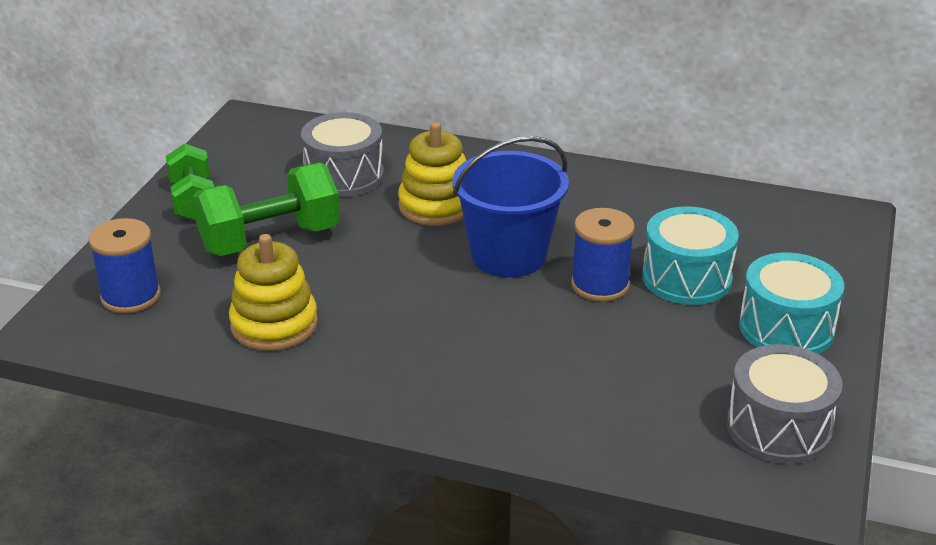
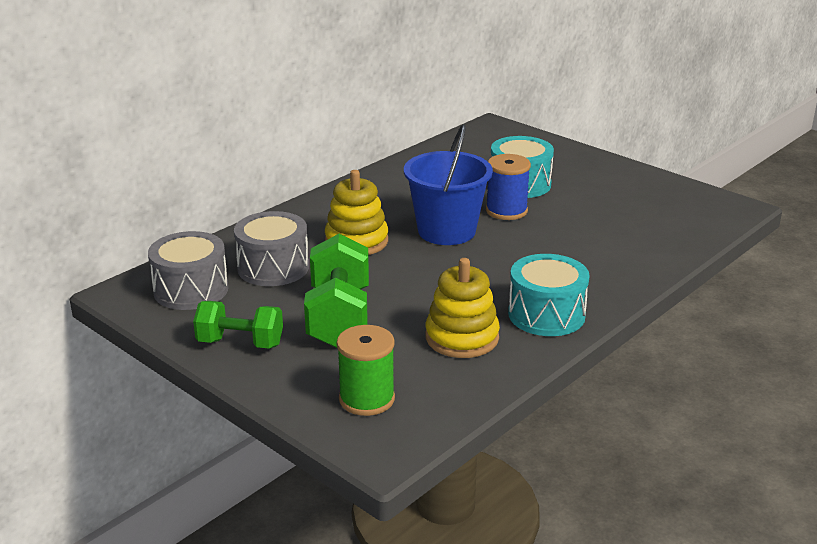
camera: 65 degrees left, 5 degrees down
blue spool [89,218,161,314] -> green spool [337,325,395,416]
grey drum [727,344,843,464] -> grey drum moved to [148,231,228,310]
turquoise drum [739,253,844,354] -> turquoise drum moved to [508,254,590,336]

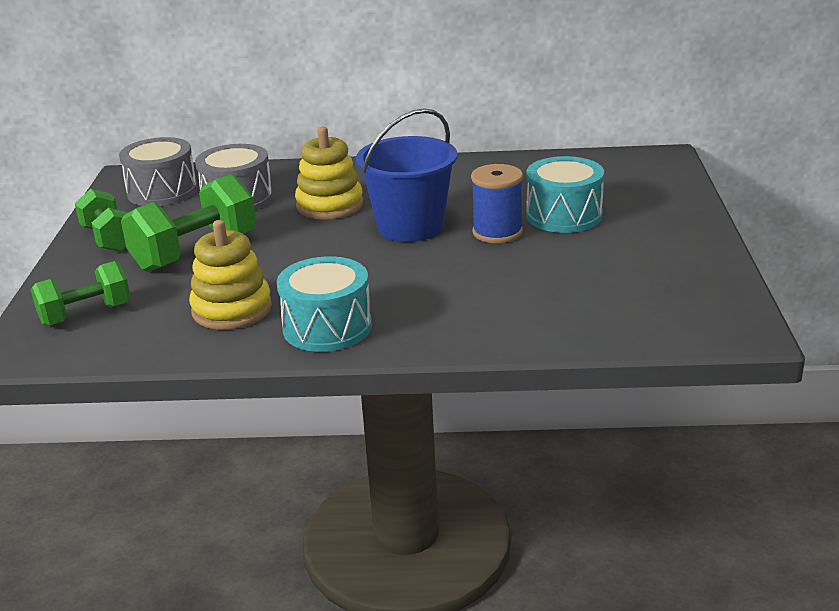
camera: 50 degrees right, 0 degrees up
green spool [337,325,395,416] -> green dumbbell [31,261,131,326]

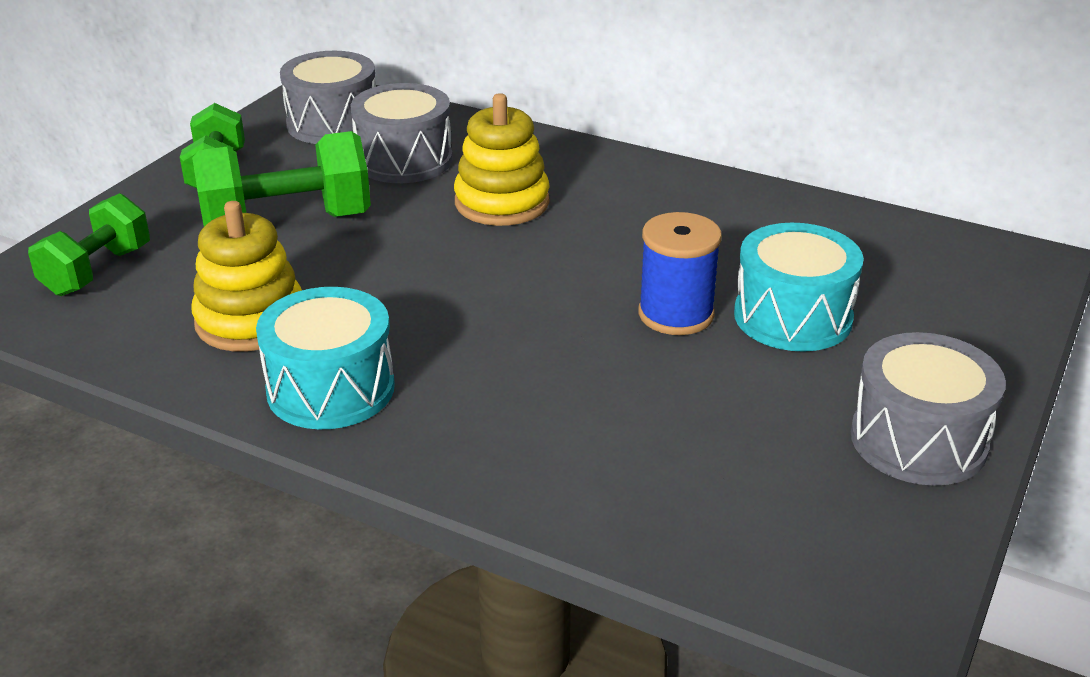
camera: 25 degrees right, 5 degrees up
green dumbbell [31,261,131,326] -> green dumbbell turned 60 degrees counterclockwise [28,193,150,296]
blue bucket [356,108,457,242] -> none
none -> grey drum [851,332,1006,486]

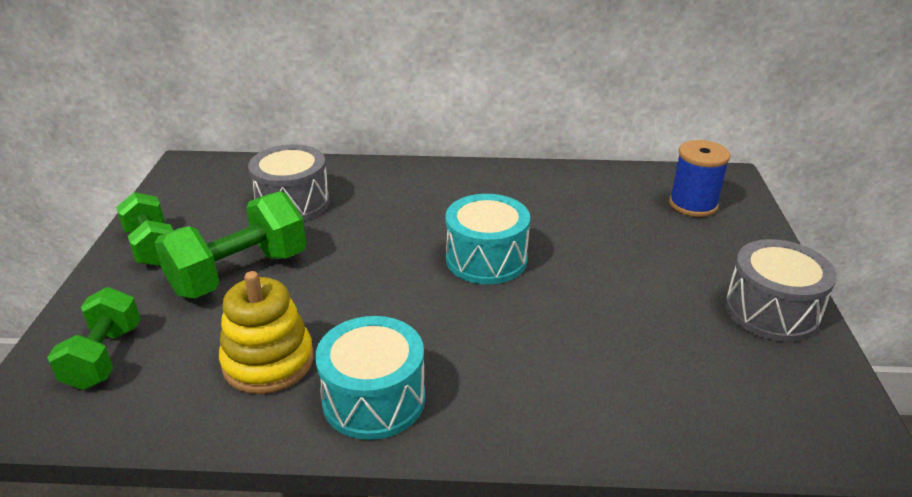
camera: 25 degrees left, 0 degrees up
grey drum [280,51,376,144] -> none
yellow stacking toy [454,93,550,226] -> none
blue spool [638,212,722,335] -> blue spool moved to [669,140,731,217]
turquoise drum [734,223,864,352] -> turquoise drum moved to [445,194,530,284]

